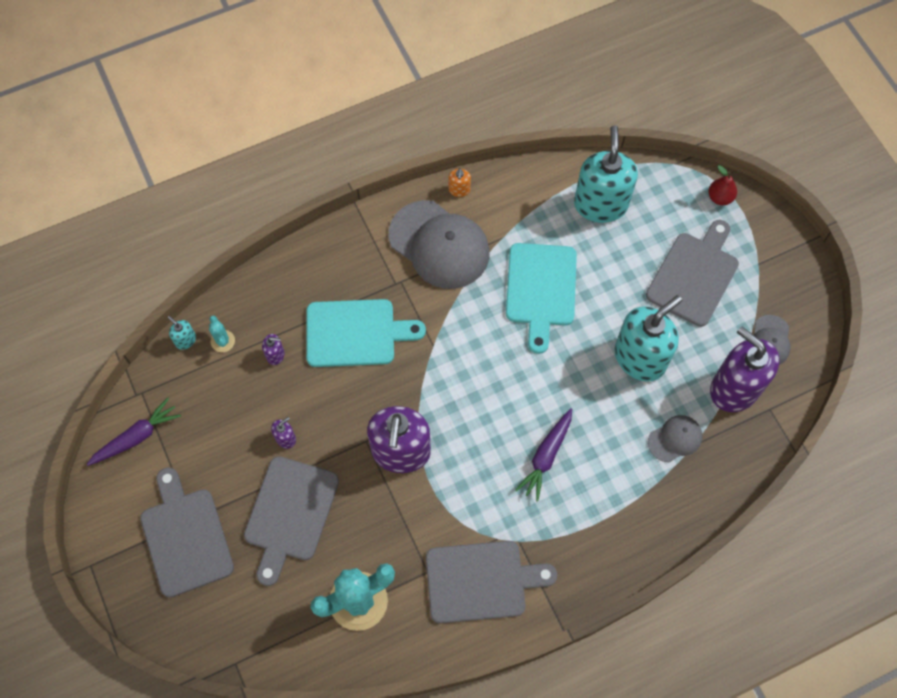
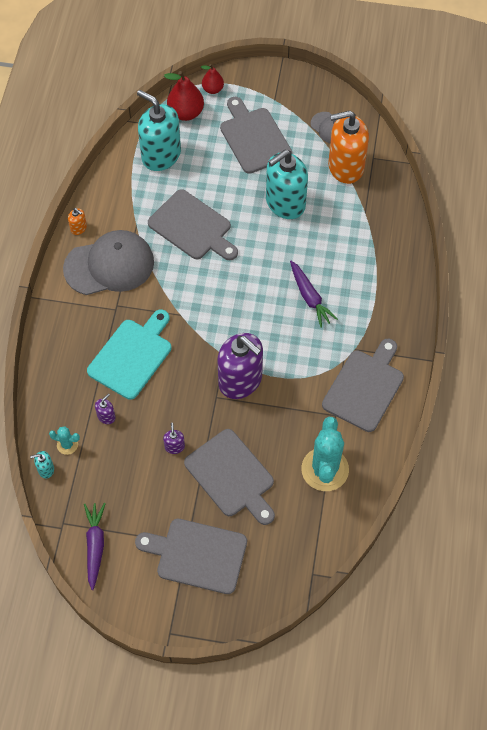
camera: 55 degrees left, 5 degrees down
turquoise cutting board [506,243,577,354] -> grey cutting board [148,189,238,260]
turquoise soap dispenser [615,295,682,381] -> turquoise soap dispenser turned 120 degrees counterclockwise [266,150,308,219]
grey cap [648,415,702,462] -> none
purple soap dispenser [710,326,780,412] -> orange soap dispenser [328,111,369,184]
none -> red pear [164,71,204,121]

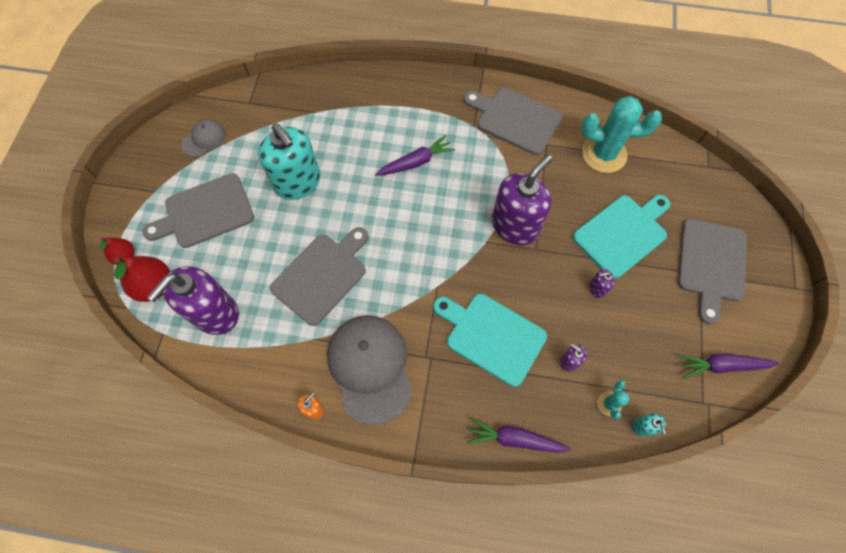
camera: 90 degrees left, 5 degrees up
turquoise soap dispenser [137,90,181,171] -> purple soap dispenser [147,266,239,335]
grey cutting board [184,429,275,525] -> turquoise cutting board [573,195,670,279]
orange soap dispenser [328,111,369,184] -> none
none -> purple carrot [467,418,571,453]

